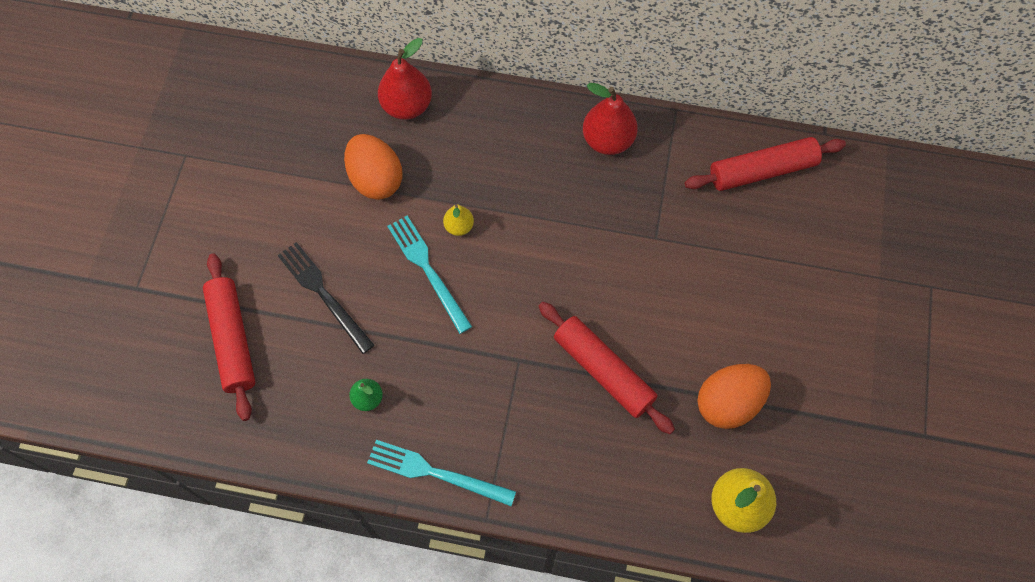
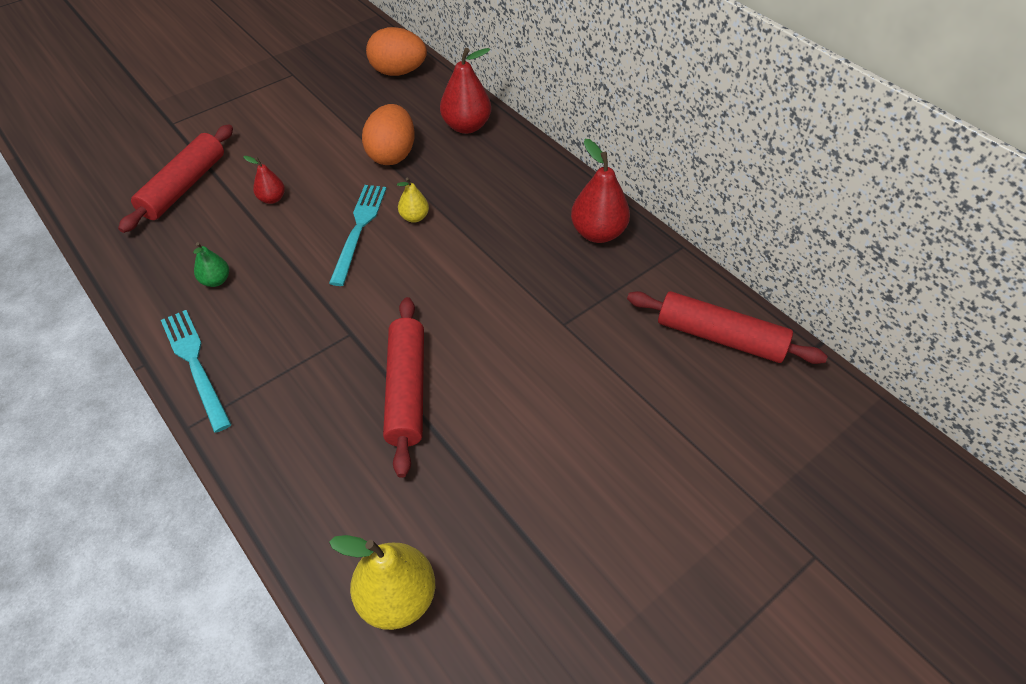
camera: 40 degrees right, 15 degrees down
black fork [277,242,374,354] -> red pear [243,156,285,204]
orange egg [697,364,771,429] -> orange egg moved to [366,27,427,76]

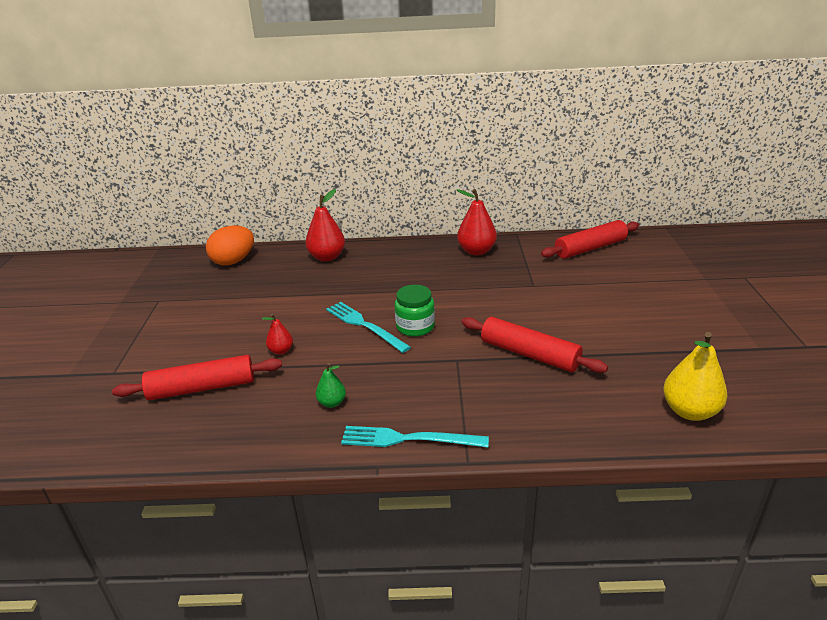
camera: 50 degrees left, 20 degrees down
red rolling pin [118,125,233,233] -> red rolling pin turned 75 degrees counterclockwise [112,355,282,400]
orange egg [362,104,415,165] -> none
yellow pear [397,178,429,223] -> none
none -> green jar [395,285,435,337]

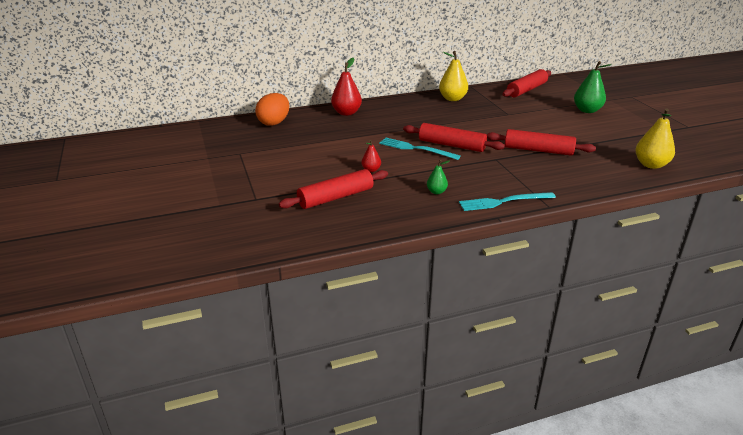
camera: 20 degrees left, 0 degrees up
green jar [395,285,435,337] -> red rolling pin [403,123,505,152]
red pear [457,189,497,256] -> yellow pear [439,51,468,101]
none -> green pear [574,61,612,113]

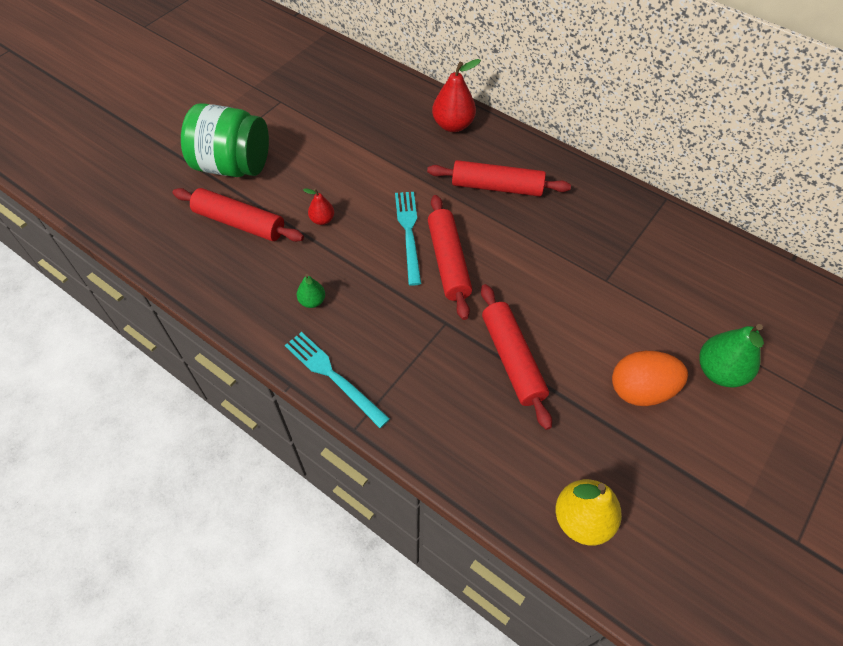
camera: 55 degrees right, 25 degrees up
orange egg [255,93,289,126] -> orange egg moved to [612,351,688,406]
yellow pear [439,51,468,101] -> none
red rolling pin [502,69,551,97] -> red rolling pin moved to [427,160,571,197]
none -> green jar [181,103,269,177]

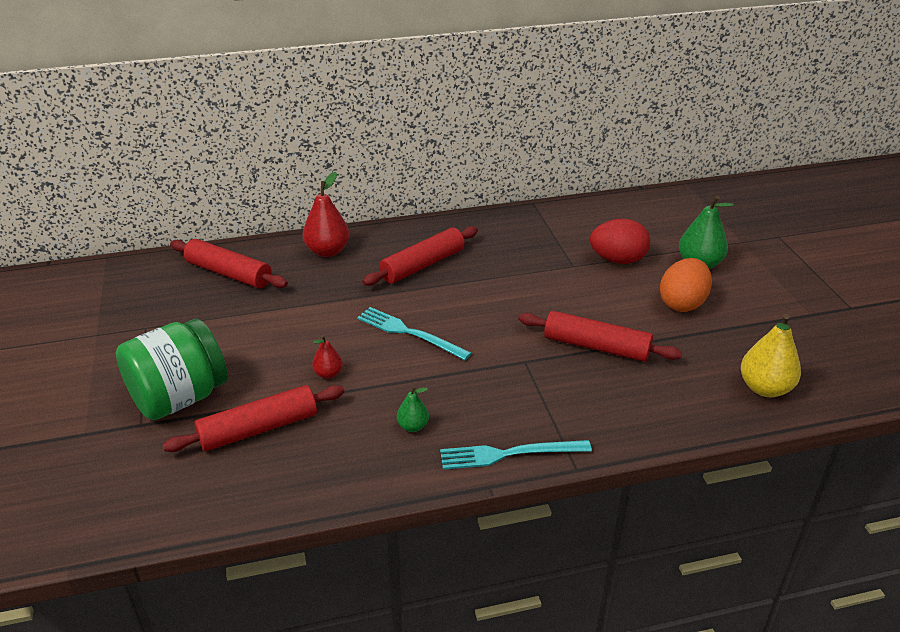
camera: 50 degrees left, 20 degrees down
red rolling pin [428,195,472,320] -> red rolling pin moved to [170,239,288,288]
none -> red egg [590,219,650,264]

